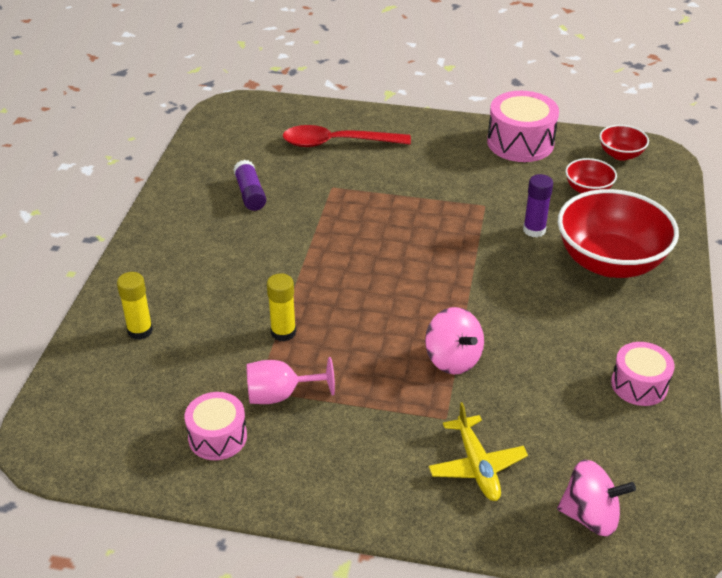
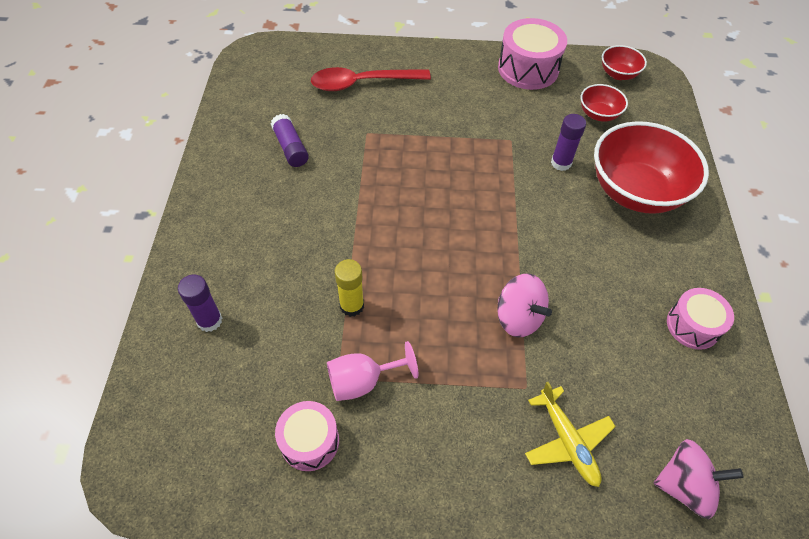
camera: 10 degrees left, 15 degrees up
yellow glue stick [117,272,153,340] -> purple glue stick [178,274,222,332]

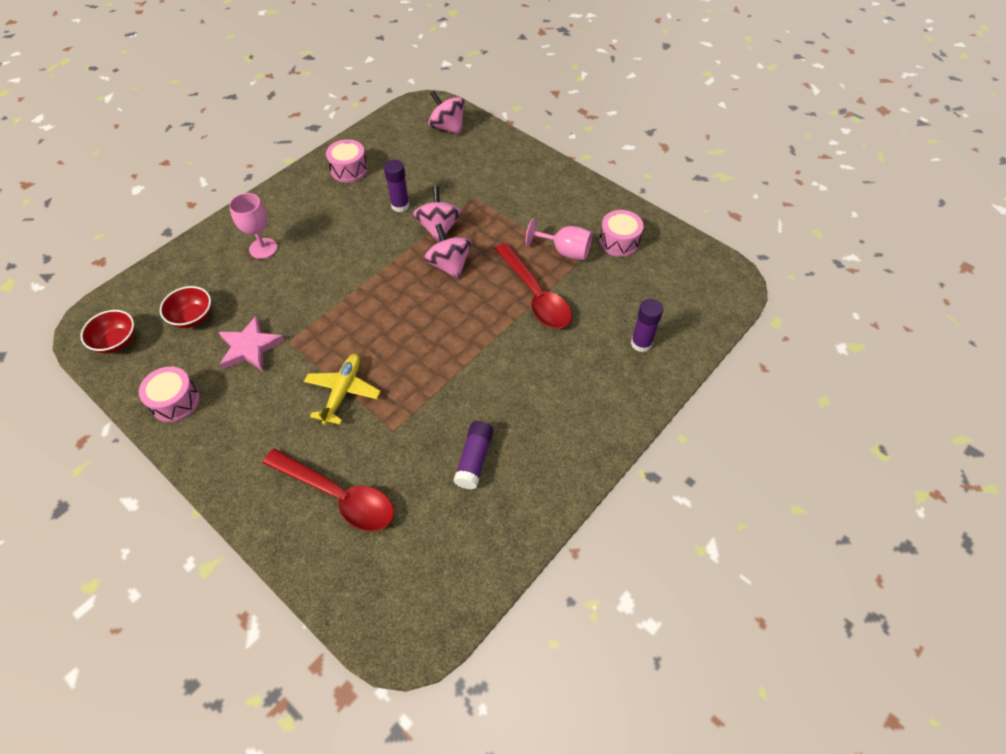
camera: 140 degrees left, 0 degrees up
yellow glue stick [335,259,364,317] -> red spoon [495,243,572,329]
pink drum [498,18,567,90] -> pink drum [139,366,200,422], size x0.64
yellow plane [525,382,616,487] -> yellow plane moved to [304,354,381,425]
purple glue stick [551,114,586,171] -> purple glue stick moved to [384,160,410,212]
red bowl [594,121,709,214] -> pink goblet [229,193,277,259]
none -> pink star [219,316,284,371]
none -> pink spinning top [424,224,472,279]

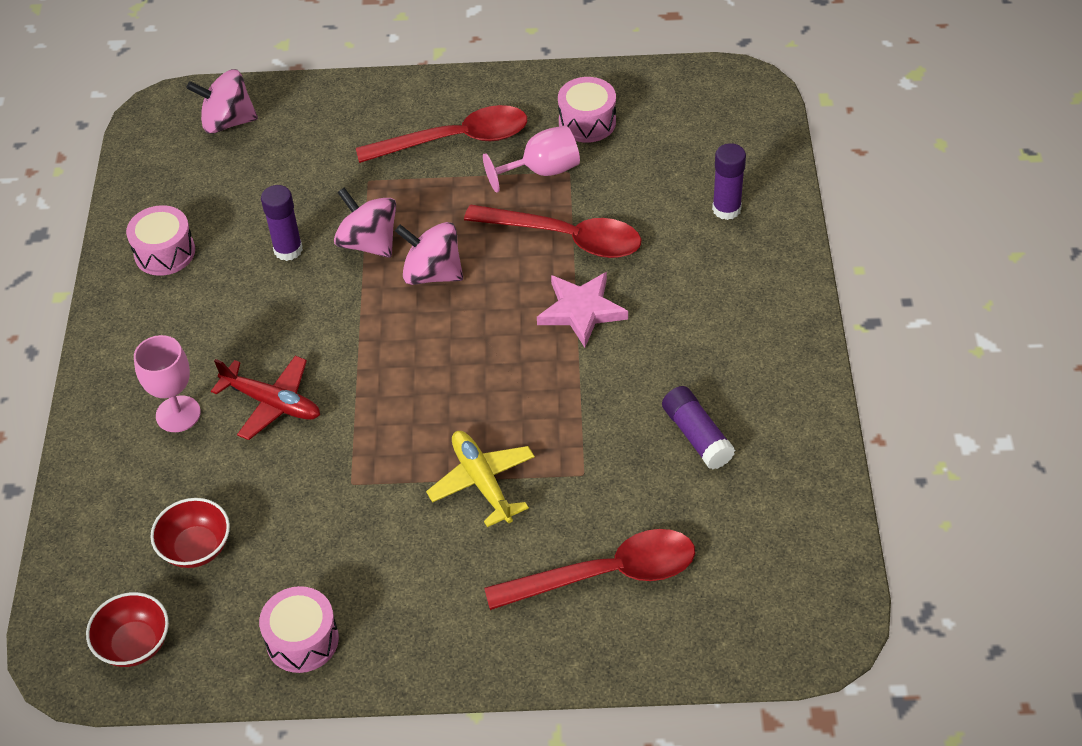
camera: 40 degrees left, 5 degrees down
pink star [219,316,284,371] -> pink star moved to [537,272,628,347]
none -> red plane [211,356,320,440]
none -> red spoon [356,105,527,163]

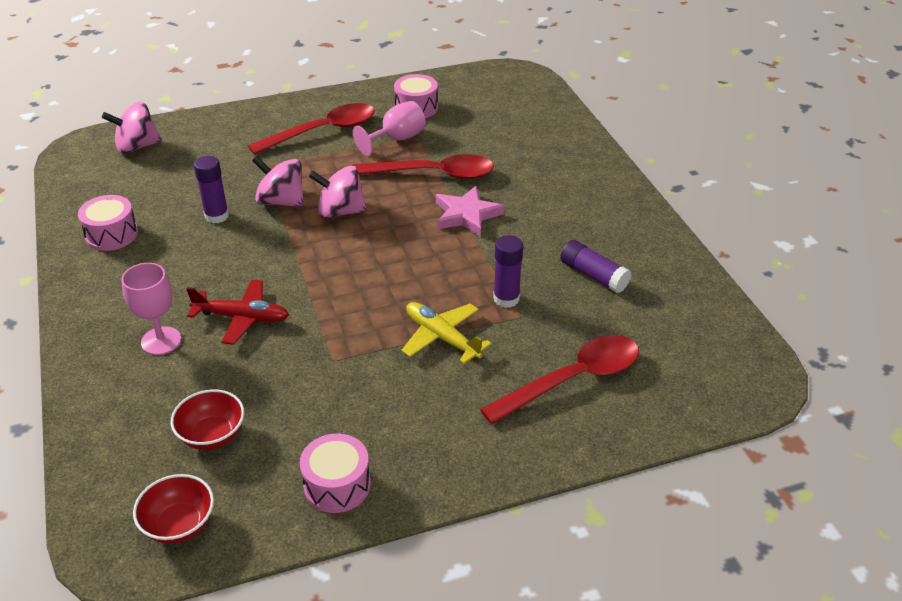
camera: 20 degrees left, 10 degrees down
purple glue stick [712,143,746,220] -> purple glue stick moved to [493,235,523,308]

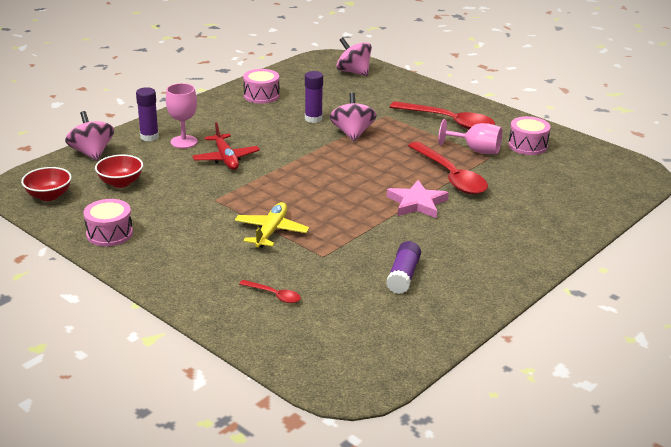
camera: 60 degrees right, 10 degrees down
pink spinning top [309,166,367,219] -> pink spinning top moved to [65,111,114,161]
red spoon [480,335,639,424] -> red spoon [239,280,301,303], size x0.46
purple glue stick [493,235,523,308] -> purple glue stick moved to [136,87,159,141]

